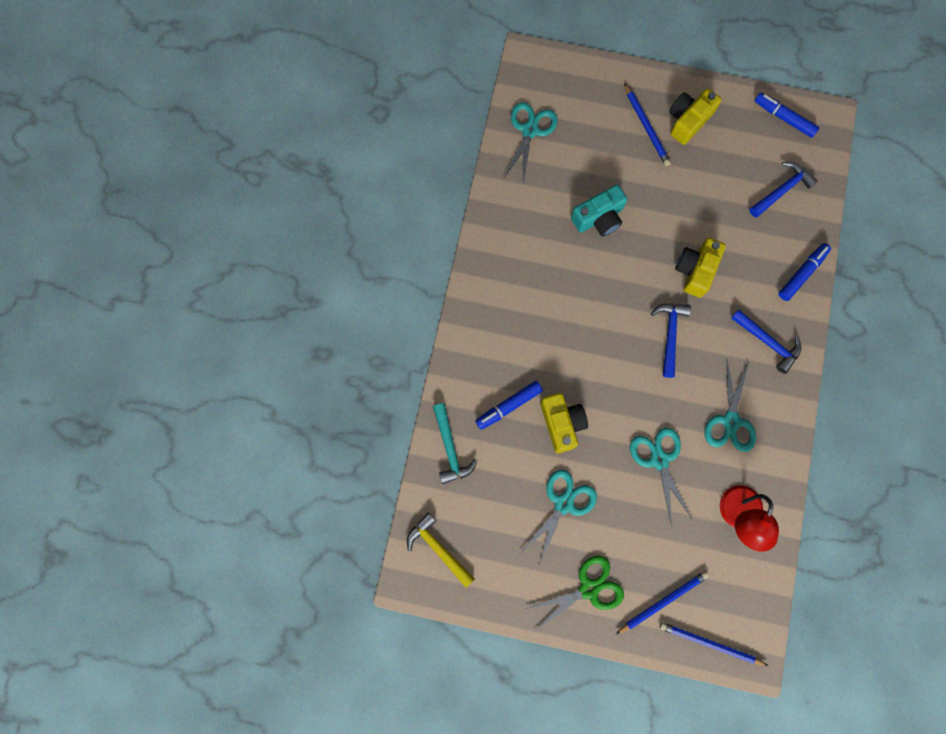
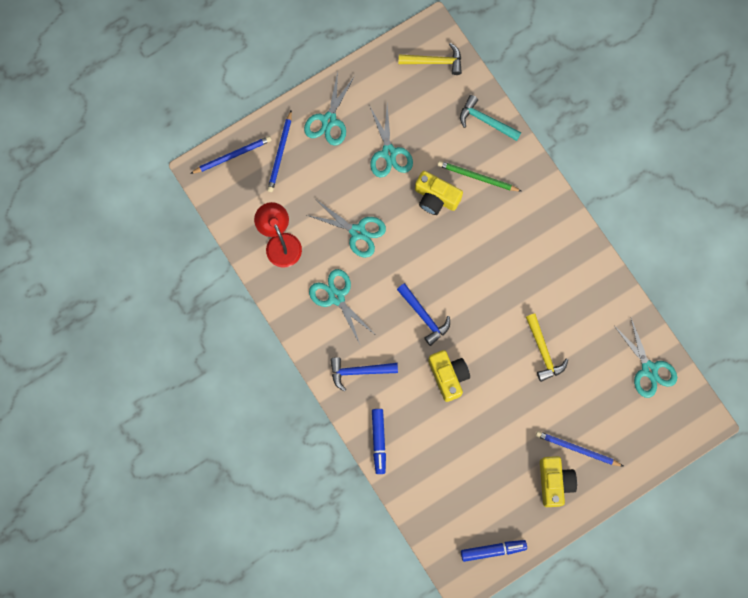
camera: 135 degrees right, 0 degrees up
blue marker [475,381,543,430] -> green pencil [437,161,522,192]
green scissors [526,555,624,631] -> turquoise scissors [304,72,355,146]
turquoise camera [571,185,627,236] -> yellow hammer [526,314,568,382]
blue hammer [749,162,818,218] -> none

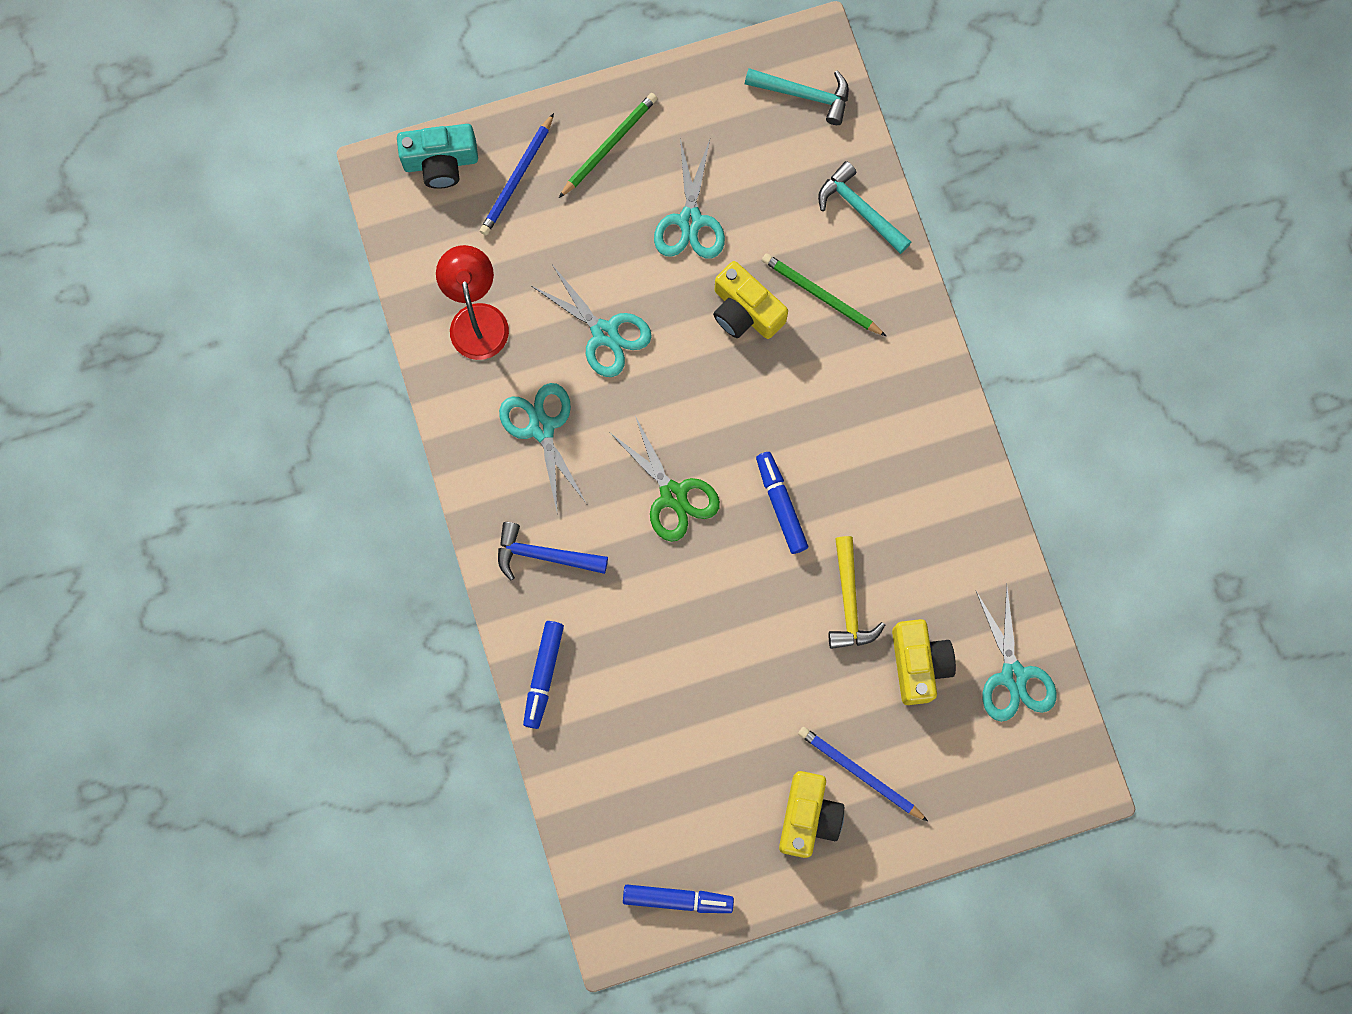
camera: 15 degrees right, 0 degrees up
blue pencil [190,136,272,174] -> turquoise camera [397,124,478,189]
turquoise scissors [304,72,355,146] -> green pencil [559,93,657,198]
blue hammer [397,283,450,346] -> green scissors [609,416,720,542]
yellow hammer [398,43,462,75] -> turquoise hammer [745,68,849,125]
yellow camera [428,350,470,402] -> yellow camera moved to [892,619,956,705]
none -> blue marker [756,452,808,554]

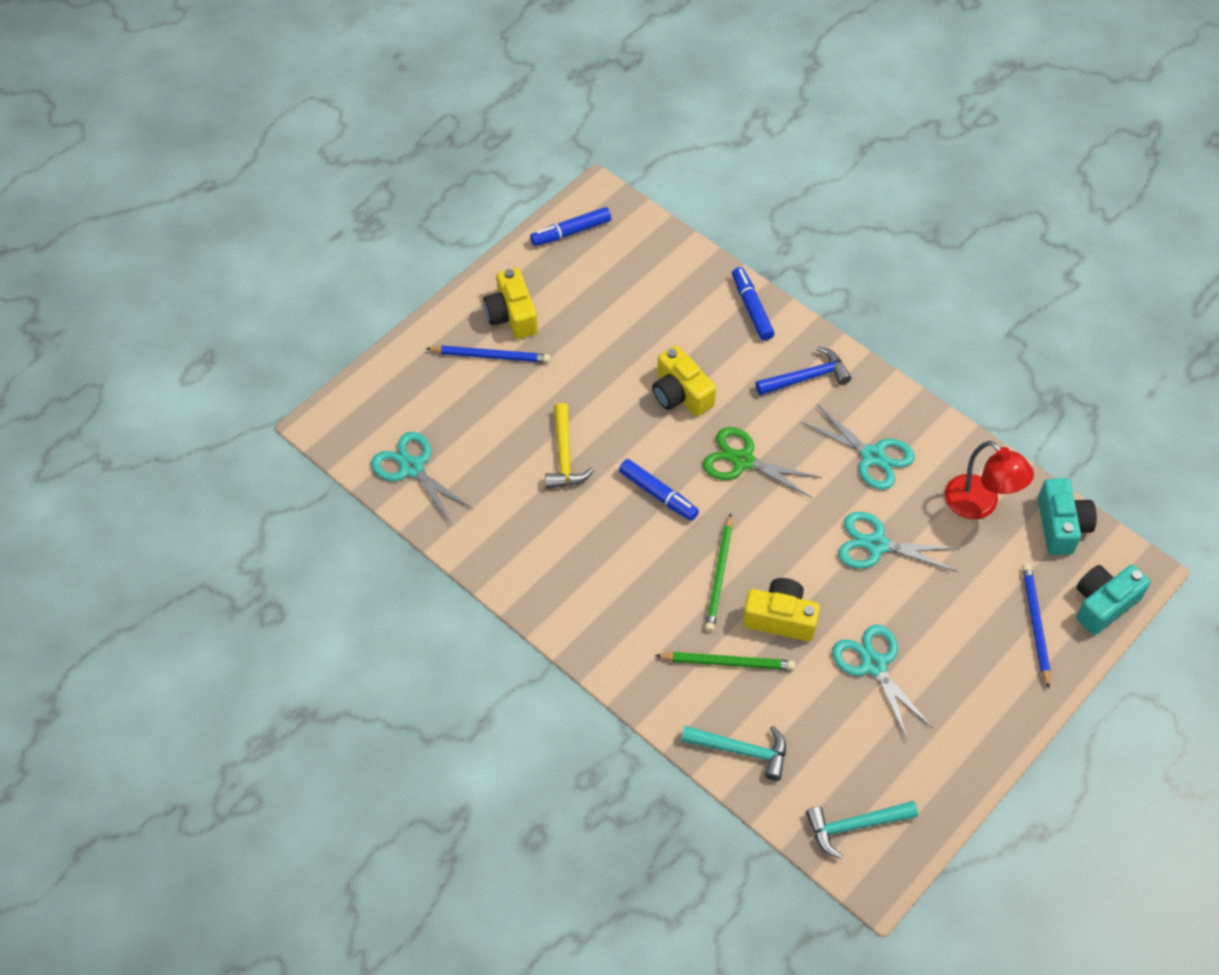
camera: 150 degrees right, 20 degrees down
green pencil [559,93,657,198] -> green pencil moved to [705,513,733,632]
yellow hammer [829,536,885,649] -> yellow hammer turned 150 degrees counterclockwise [545,403,594,489]
yellow camera [892,619,956,705] -> yellow camera moved to [652,345,716,416]
none -> turquoise camera [1038,478,1097,555]

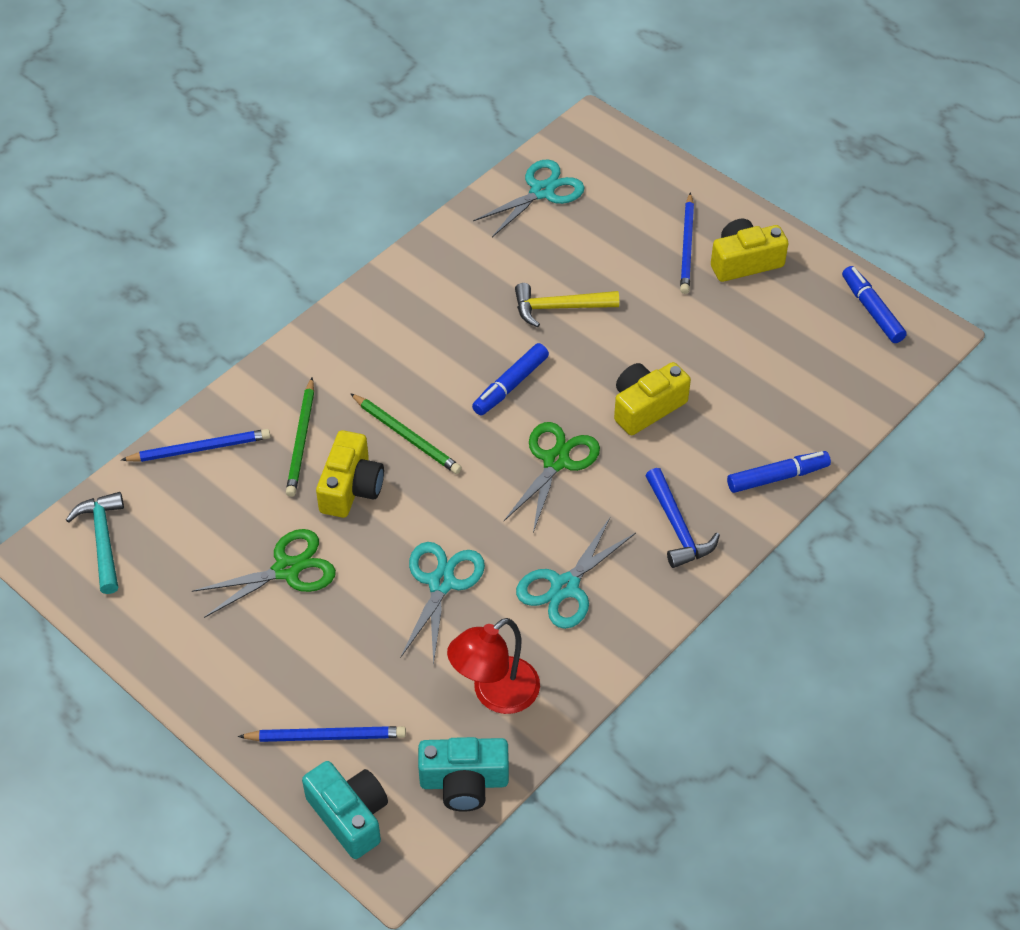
camera: 90 degrees right, 5 degrees down
turquoise hammer [681,726,786,781] -> blue pencil [121,429,270,462]
green pencil [705,513,733,632] -> green pencil turned 150 degrees counterclockwise [350,393,462,474]
turquoise scissors [832,625,933,739] -> green scissors [192,529,336,618]

